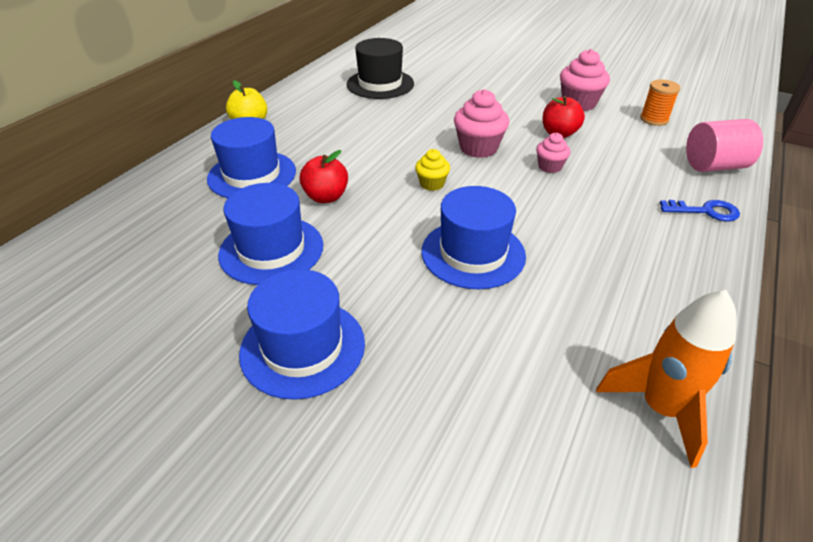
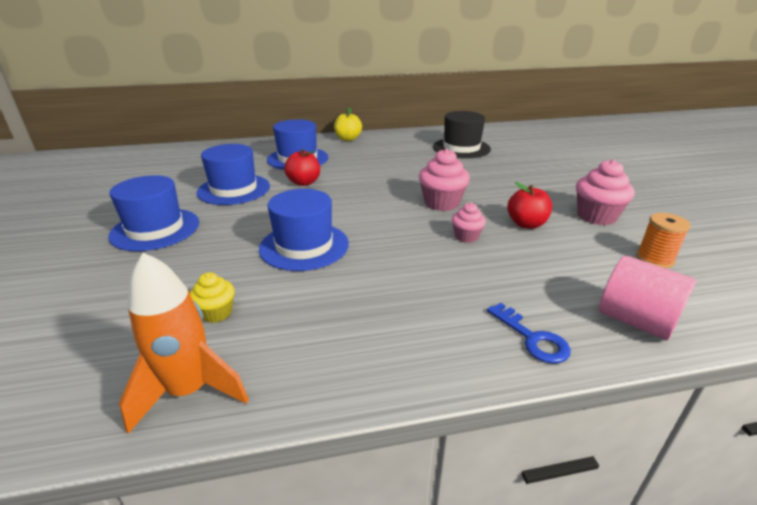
camera: 50 degrees right, 10 degrees down
yellow cupcake [415,149,450,191] -> yellow cupcake moved to [190,272,235,323]

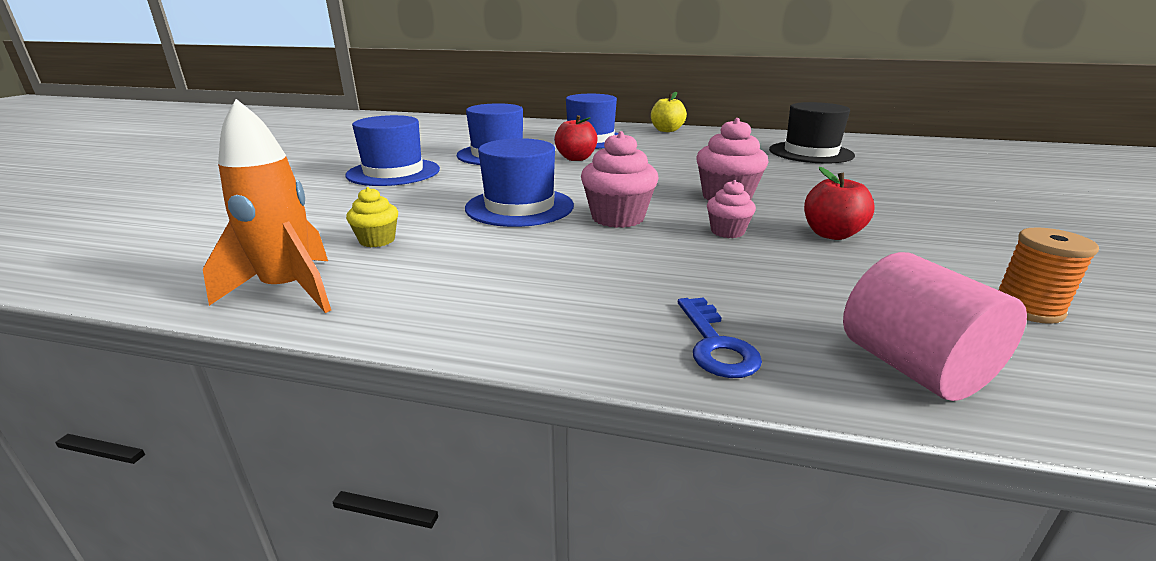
camera: 25 degrees right, 5 degrees down
pink cupcake [576,159,635,225] -> pink cupcake moved to [581,131,659,228]

